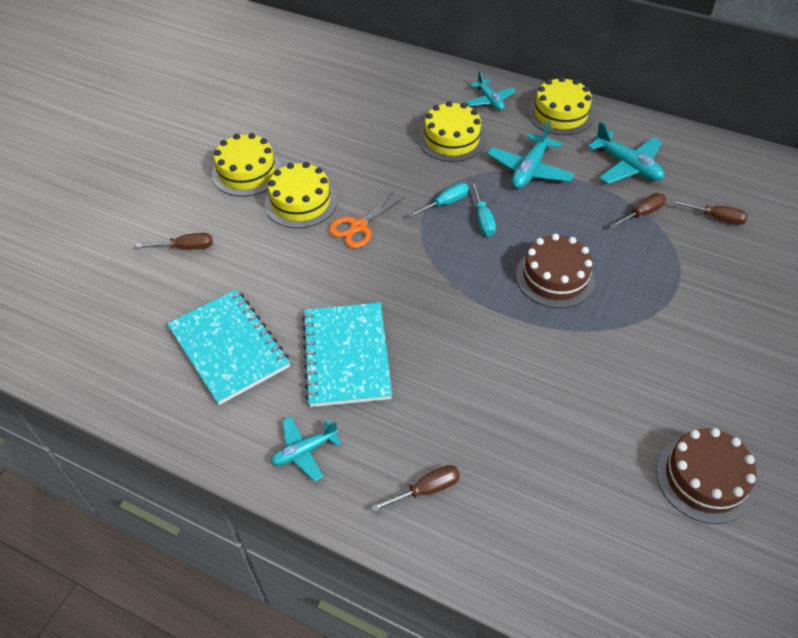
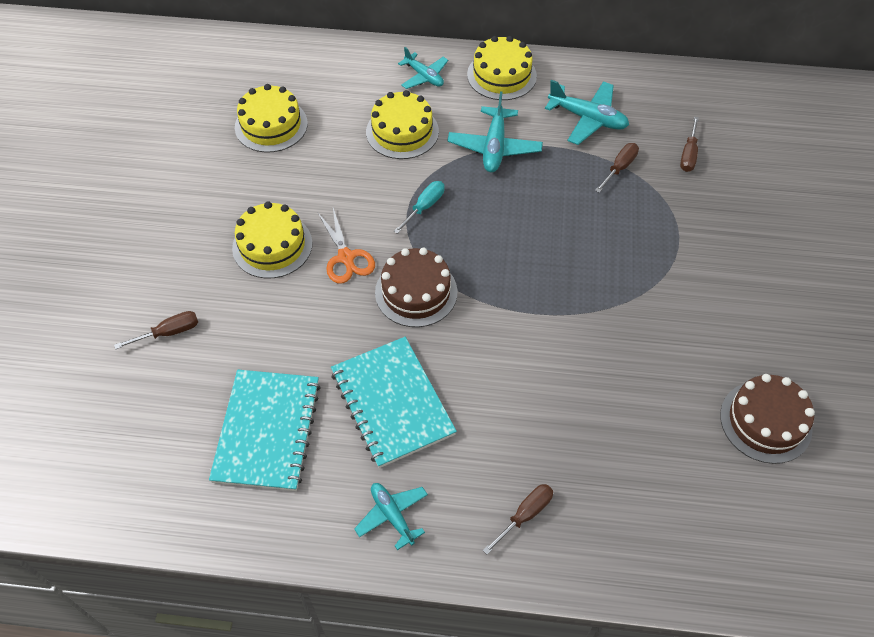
camera: 20 degrees left, 5 degrees up
turquoise notebook [167,289,290,405] -> turquoise notebook turned 60 degrees clockwise [209,370,321,491]
yellow cake [212,133,282,196] -> yellow cake moved to [235,84,308,153]
turquoise plane [271,417,341,482] -> turquoise plane turned 105 degrees clockwise [354,483,428,550]
orange scissors [329,191,405,248] -> orange scissors turned 45 degrees counterclockwise [317,208,375,284]
turquoise screwdriver [471,183,496,236] -> none
brown cake [516,234,595,308] -> brown cake moved to [375,248,457,327]
brown screwdriver [672,200,748,225] -> brown screwdriver turned 105 degrees clockwise [680,117,699,172]

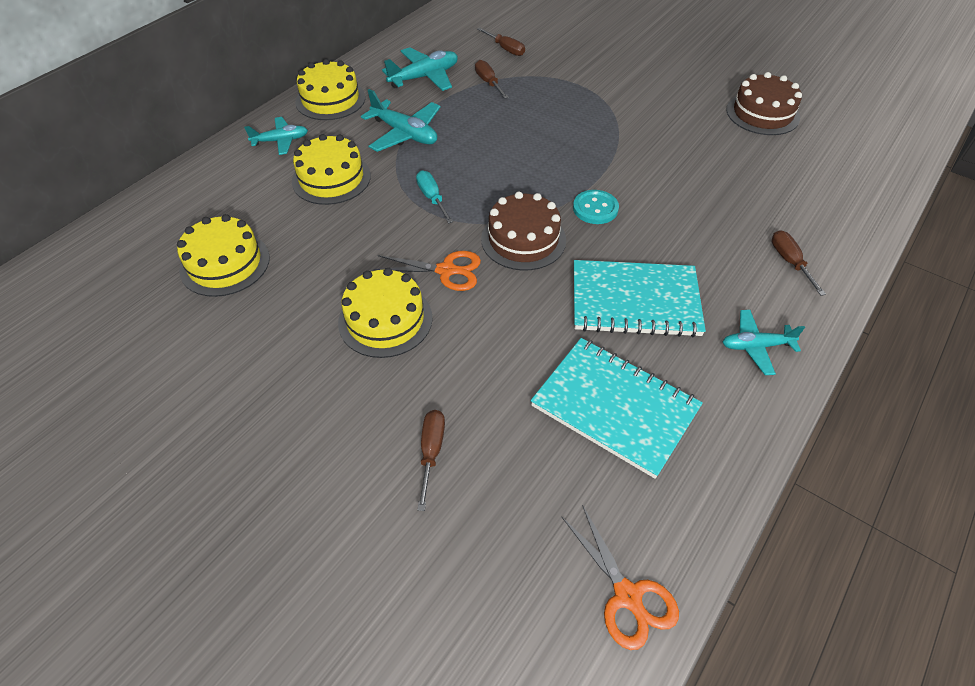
camera: 60 degrees left, 5 degrees down
none -> orange scissors [562,505,679,650]
none -> turquoise button [573,190,619,224]

